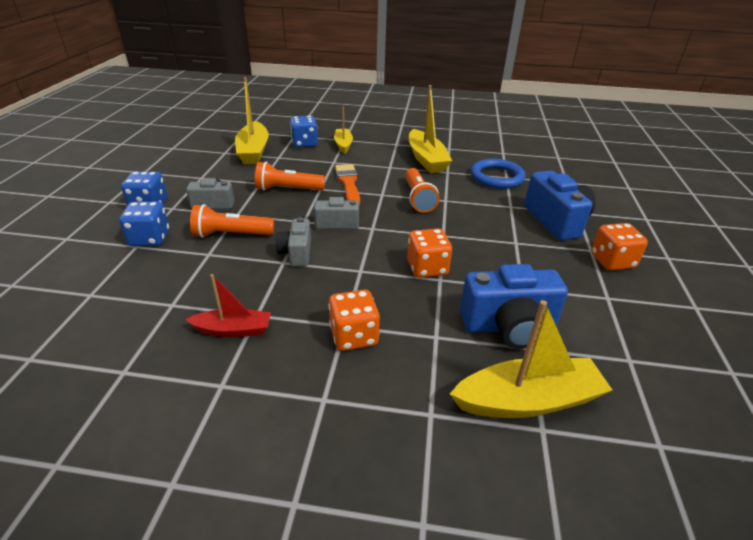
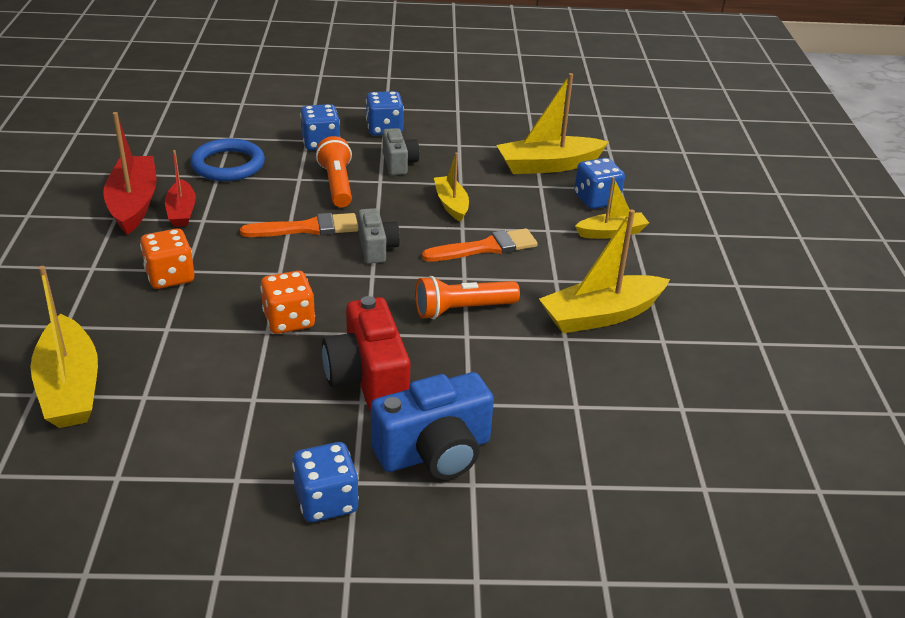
camera: 80 degrees right, 0 degrees up
orange flashlight [255,162,325,190] -> yellow boat [434,152,469,222]
grey camera [276,217,311,267] -> orange brush [240,213,358,237]
blue camera [460,264,568,349] -> none
blue ring [470,159,525,189] -> blue ring moved to [190,138,265,181]
orange dice [591,223,648,270] -> blue dice [292,442,359,522]
none -> red boat [103,112,156,235]
none -> red camera [322,296,410,411]

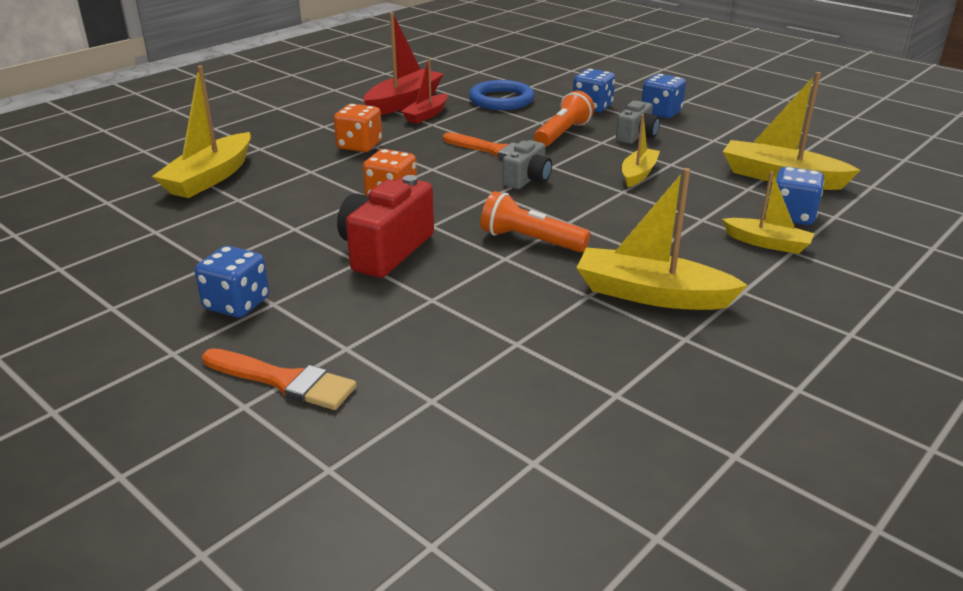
camera: 45 degrees right, 5 degrees down
blue camera [371,372,494,480] -> none
orange brush [422,228,538,262] -> orange brush moved to [202,348,357,410]

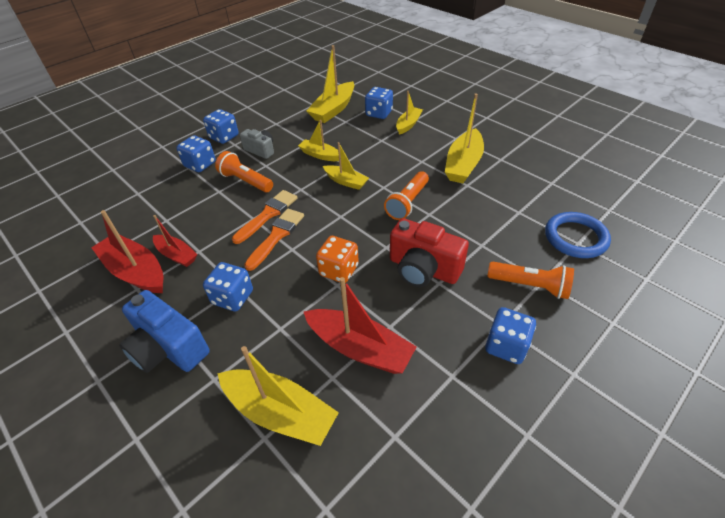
camera: 85 degrees left, 15 degrees up
orange brush [202,348,357,410] -> orange brush moved to [244,208,304,271]
orange dice [334,104,382,152] -> blue dice [203,262,253,312]
blue ring [469,80,534,110] -> blue ring moved to [545,212,611,258]
grey camera [503,140,552,189] -> none
none -> blue camera [119,290,210,373]
none -> red boat [304,277,417,374]
none -> yellow boat [323,142,369,190]
none -> orange flashlight [487,262,574,299]

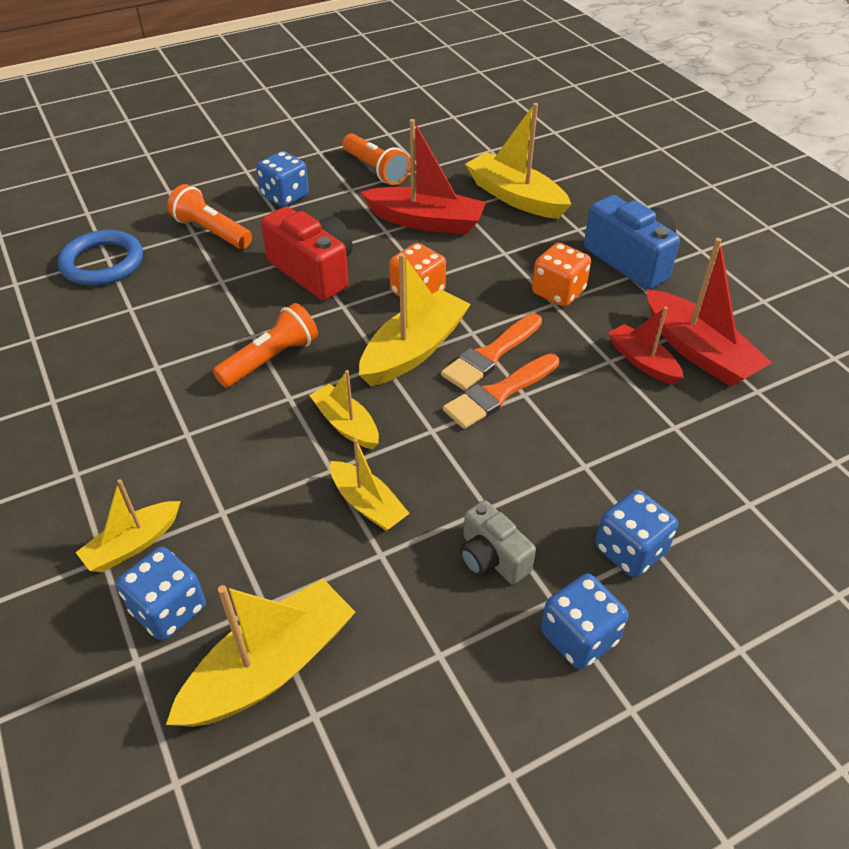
camera: 165 degrees left, 0 degrees up
blue dice [203,262,253,312] -> orange dice [532,243,591,307]
orange flashlight [215,151,273,192] -> orange flashlight moved to [342,134,410,185]
red boat [304,277,417,374] -> red boat turned 150 degrees clockwise [361,119,486,235]
yellow boat [445,93,484,183] -> yellow boat moved to [359,253,471,386]

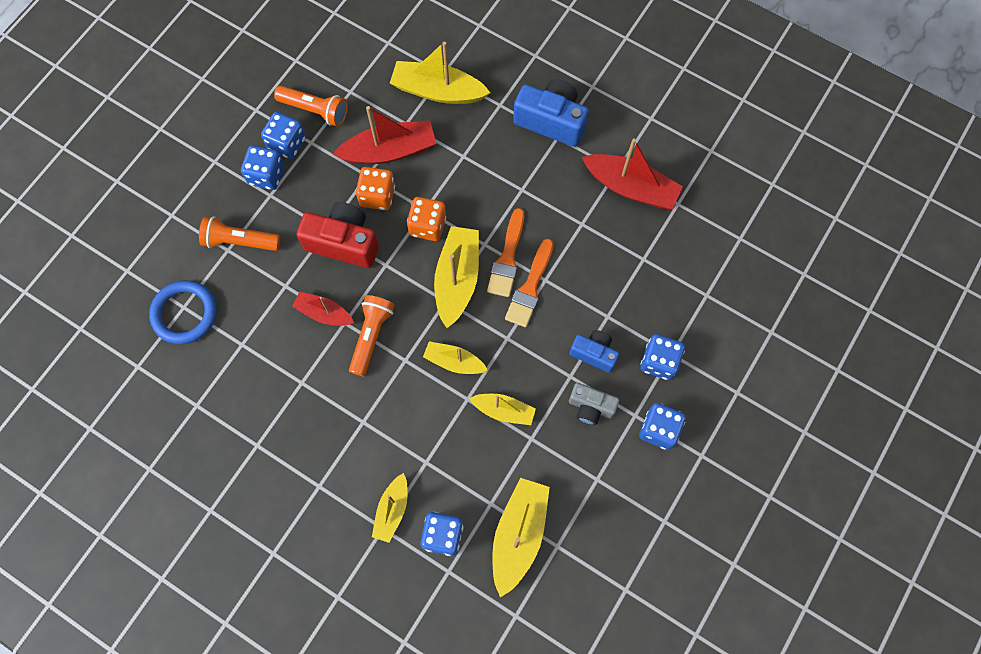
camera: 30 degrees left, 25 degrees up
orange dice [532,243,591,307] -> orange dice moved to [356,167,395,210]
red boat [608,307,684,384] -> red boat moved to [292,292,354,326]
none -> blue dice [261,112,306,159]
none -> blue camera [570,330,619,373]

